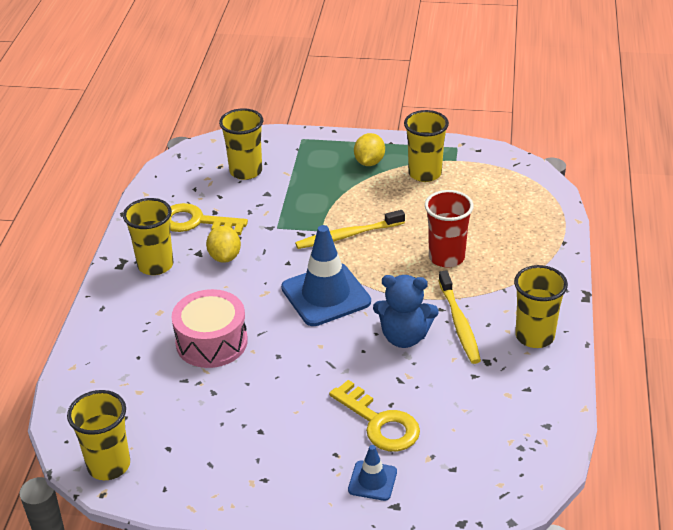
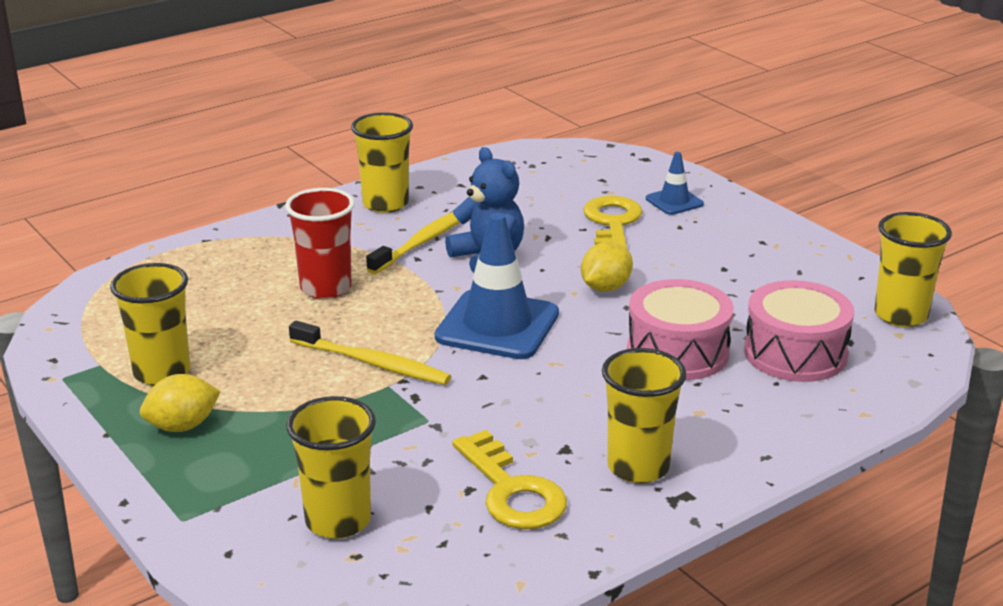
camera: 135 degrees left, 10 degrees down
yellow lemon [206,226,241,263] -> yellow lemon moved to [581,242,633,292]
none -> pink drum [744,280,854,382]

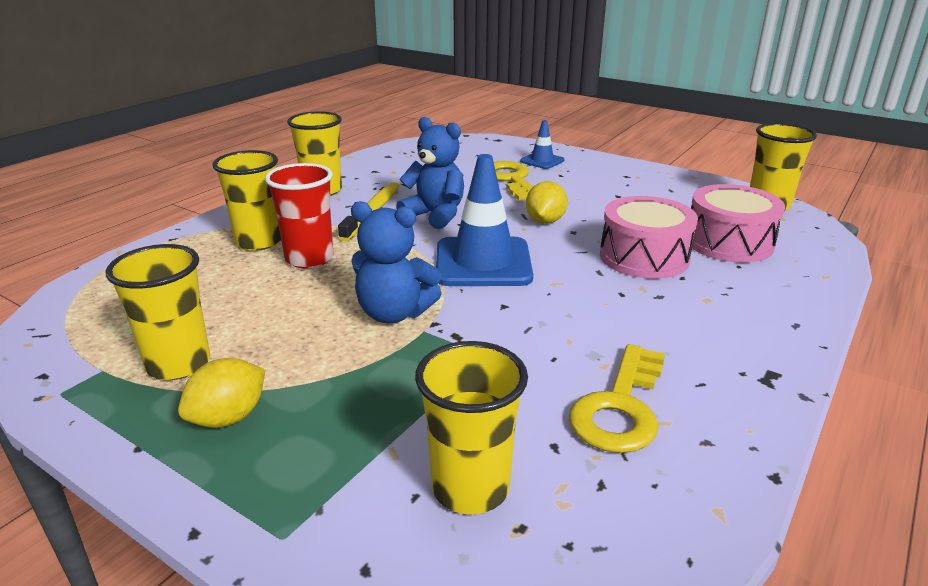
camera: 20 degrees left, 0 degrees up
yellow toothbrush [289,321,451,385] -> blue teddy bear [351,201,442,323]
yellow key [452,430,567,529] -> yellow key turned 75 degrees clockwise [569,344,665,453]
yellow cup [602,348,687,483] -> yellow cup moved to [212,150,281,251]

